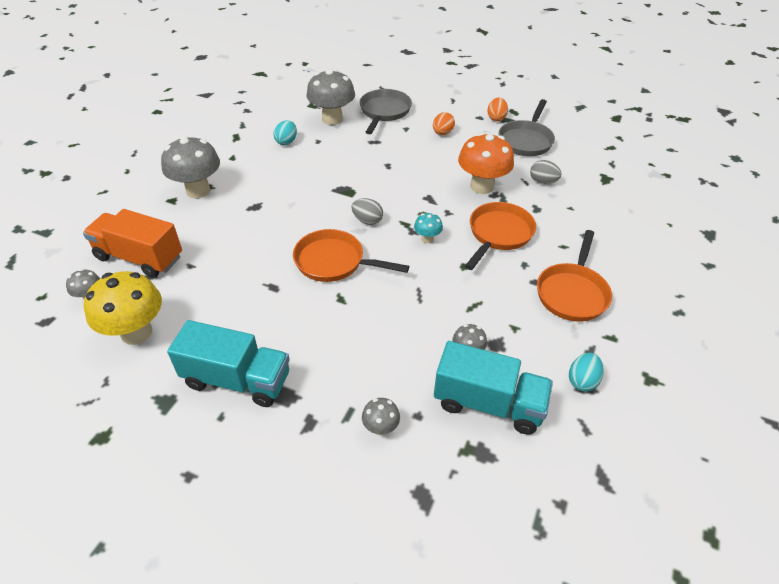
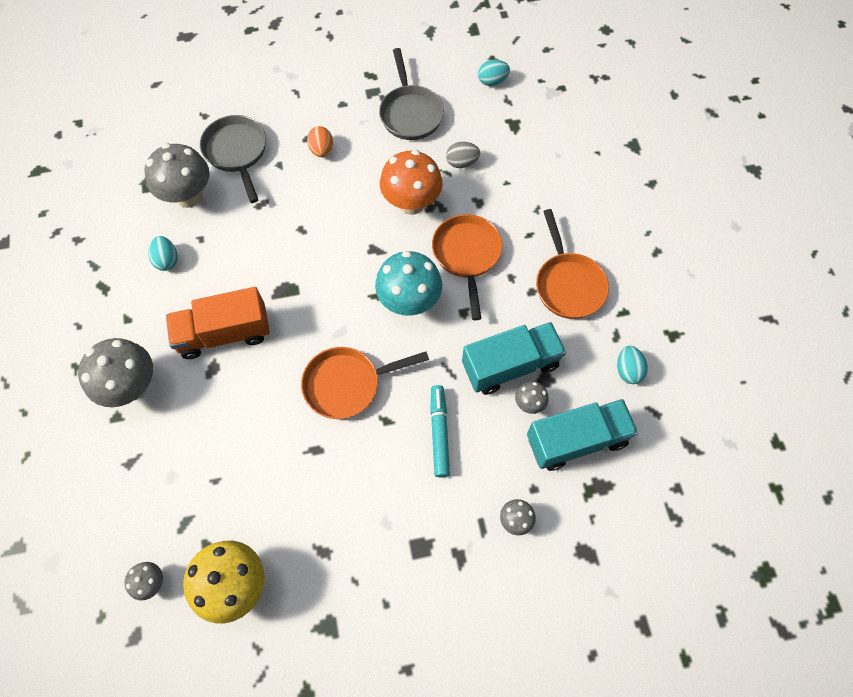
camera: 35 degrees left, 20 degrees up
orange truck [83,209,182,278] -> orange truck moved to [166,287,270,359]
turquoise truck [167,320,290,407] -> turquoise truck moved to [462,322,566,395]
grey egg [352,198,383,225] -> none
turquoise mushroom [414,213,443,243] -> turquoise mushroom [375,251,442,316], size x2.09
orange egg [488,98,508,121] -> none
none -> turquoise marker [430,385,450,477]
none -> turquoise egg [478,60,510,86]

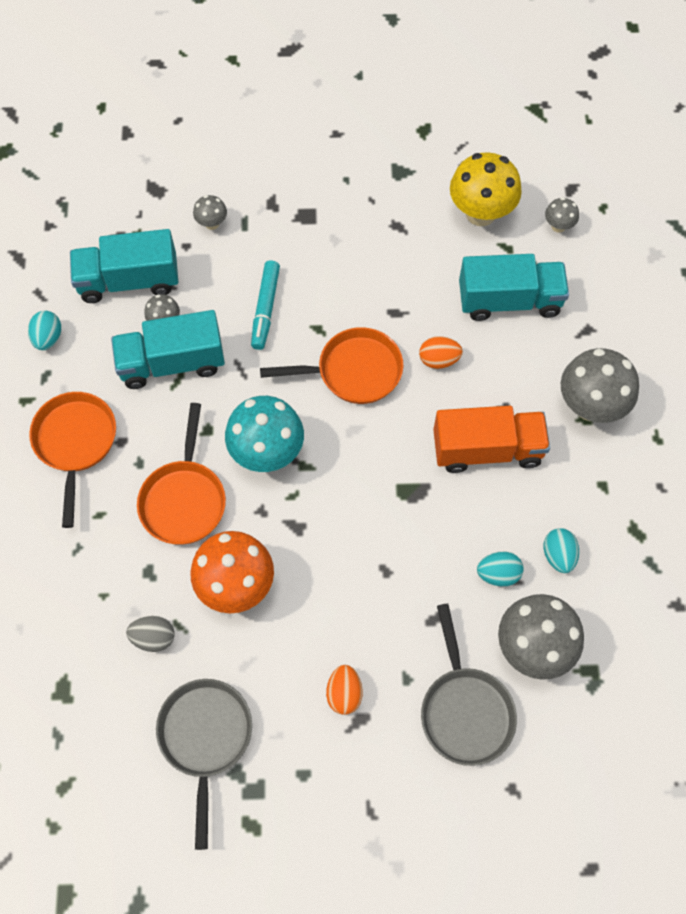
camera: 170 degrees left, 0 degrees up
turquoise egg [478,60,510,86] -> turquoise egg moved to [477,552,524,586]
none -> orange egg [419,336,463,369]
none -> turquoise truck [459,254,569,321]

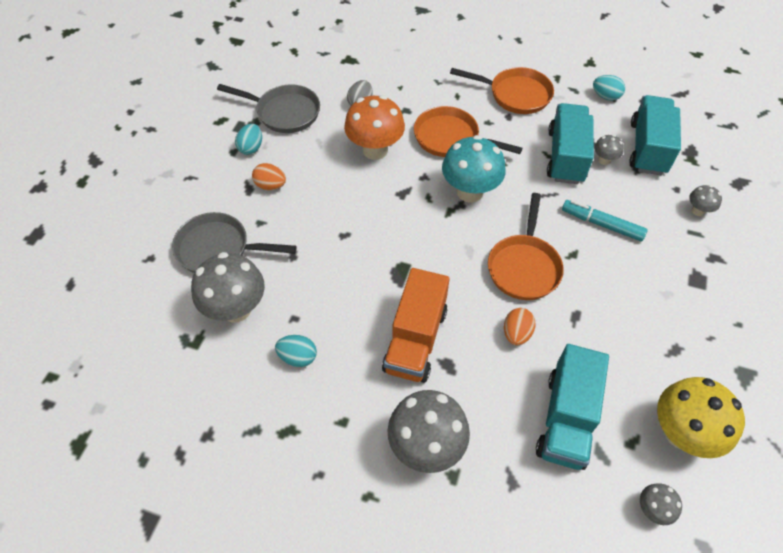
camera: 110 degrees right, 10 degrees down
turquoise egg [477,552,524,586] -> turquoise egg moved to [235,124,262,155]

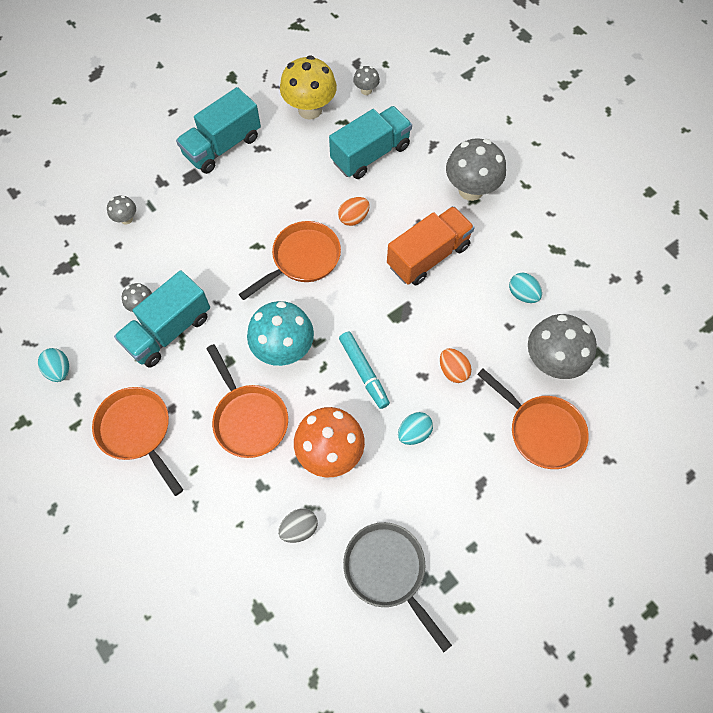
camera: 145 degrees left, 10 degrees up
grey pan [172,212,296,273] -> orange pan [477,368,589,469]
turquoise egg [235,124,262,155] -> turquoise egg moved to [398,412,433,445]
orange egg [252,163,286,190] -> orange egg moved to [440,348,472,383]
turquoise marker [562,200,648,241] -> turquoise marker moved to [339,332,390,409]
turquoise truck [629,95,681,175] -> turquoise truck moved to [176,87,261,174]

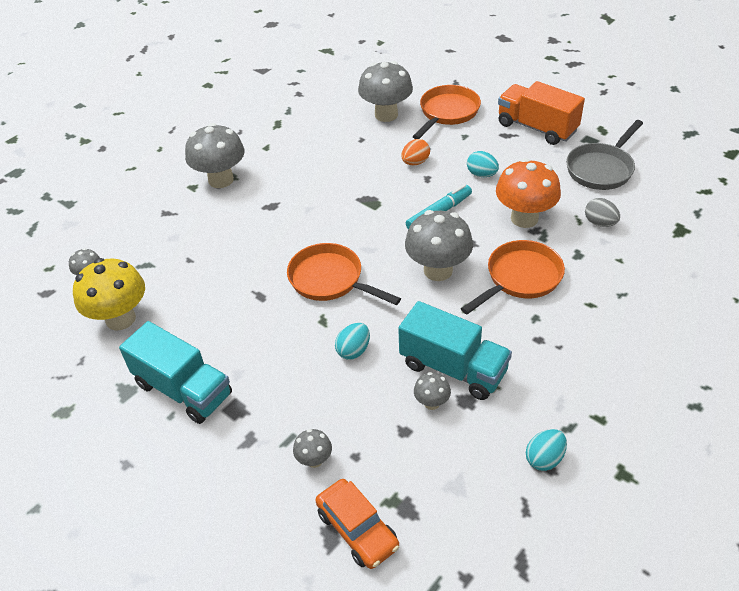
camera: 100 degrees left, 20 degrees down
orange pan [92,387,183,496] -> none
turquoise mushroom [247,301,314,366] -> grey mushroom [405,210,473,281]
turquoise truck [329,106,412,179] -> none
orange egg [338,197,370,226] -> none
orange truck [387,206,475,285] -> orange truck moved to [498,81,585,145]
turquoise egg [509,273,542,303] -> turquoise egg moved to [335,323,370,360]
none -> orange car [315,479,399,569]

